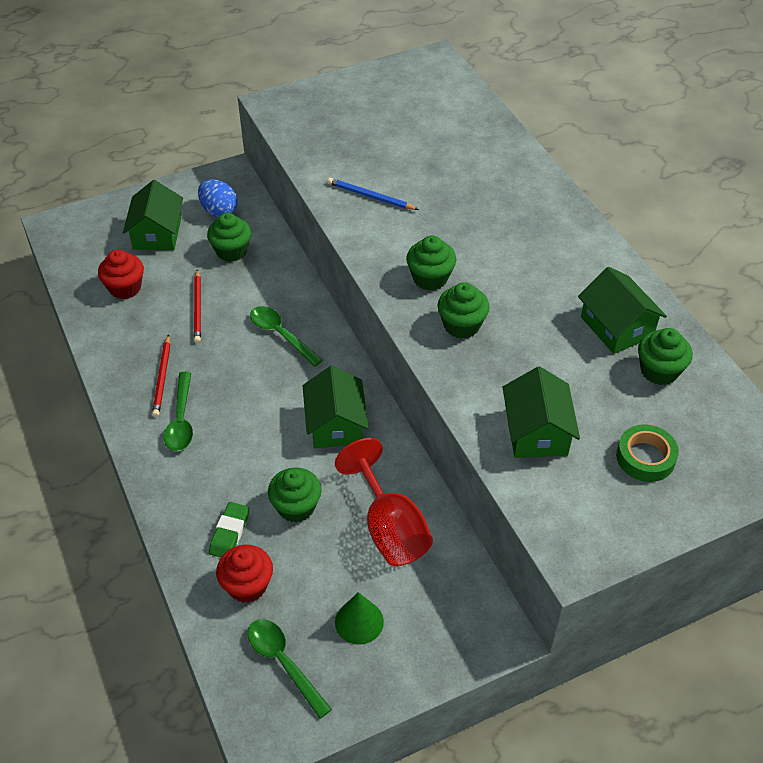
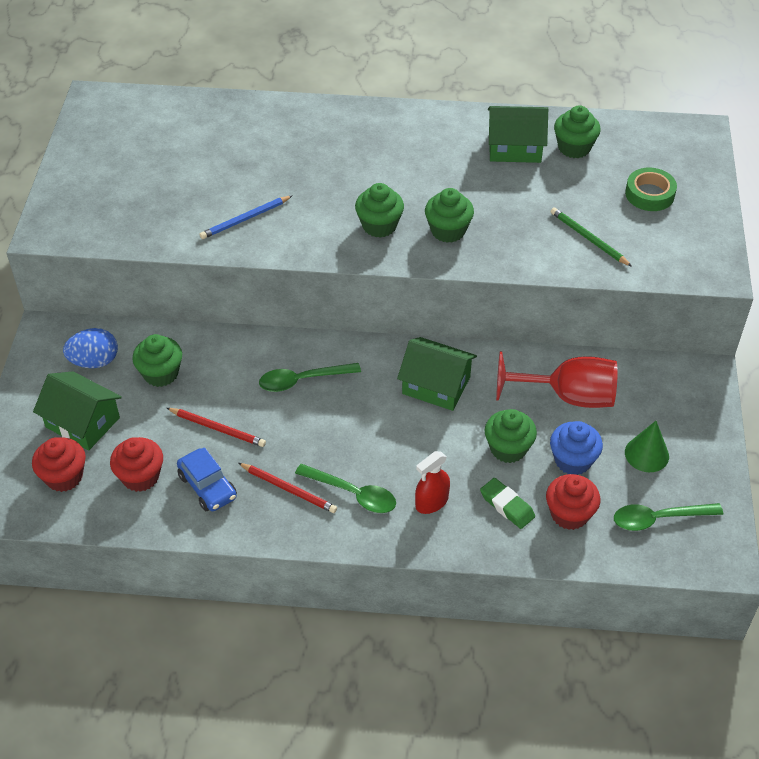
camera: 60 degrees left, 0 degrees up
green house [503,366,580,458] -> green pencil [550,207,632,267]
none -> red cupcake [32,438,86,492]
none -> blue car [177,447,237,511]
none -> red spray bottle [415,451,450,514]
none -> blue cupcake [550,421,603,475]

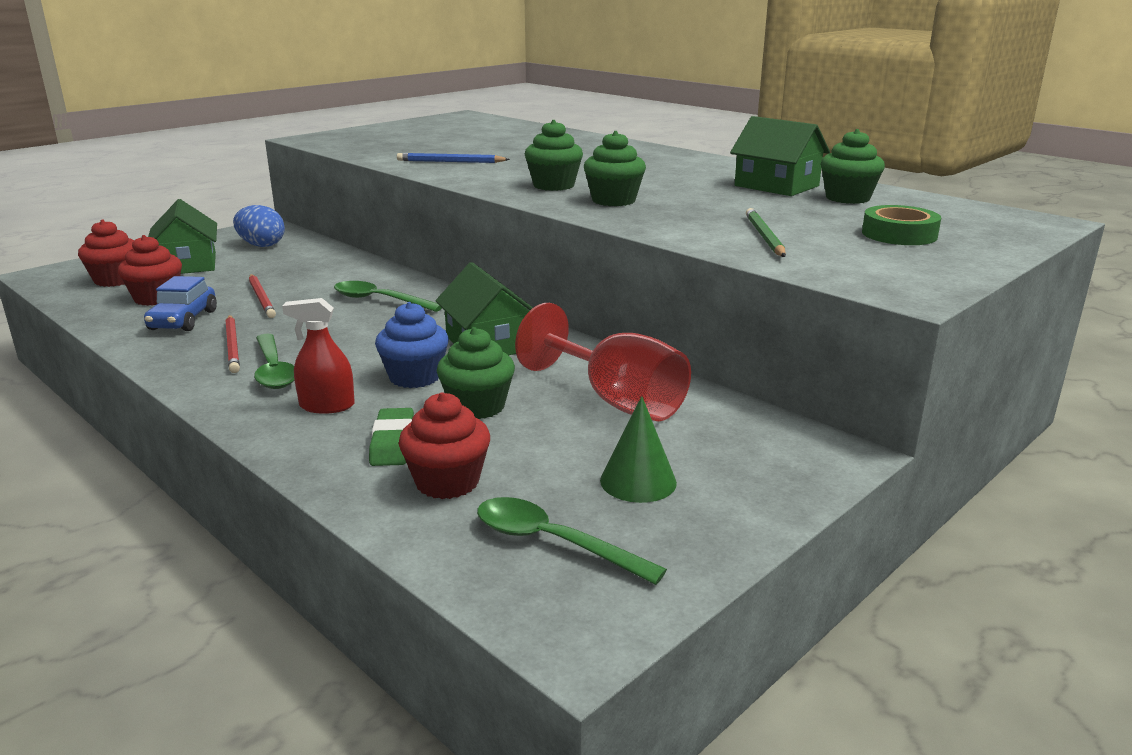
camera: 40 degrees right, 25 degrees down
green cupcake [132,334,182,387] -> none
blue cupcake [550,421,603,475] -> blue cupcake moved to [375,302,449,388]

